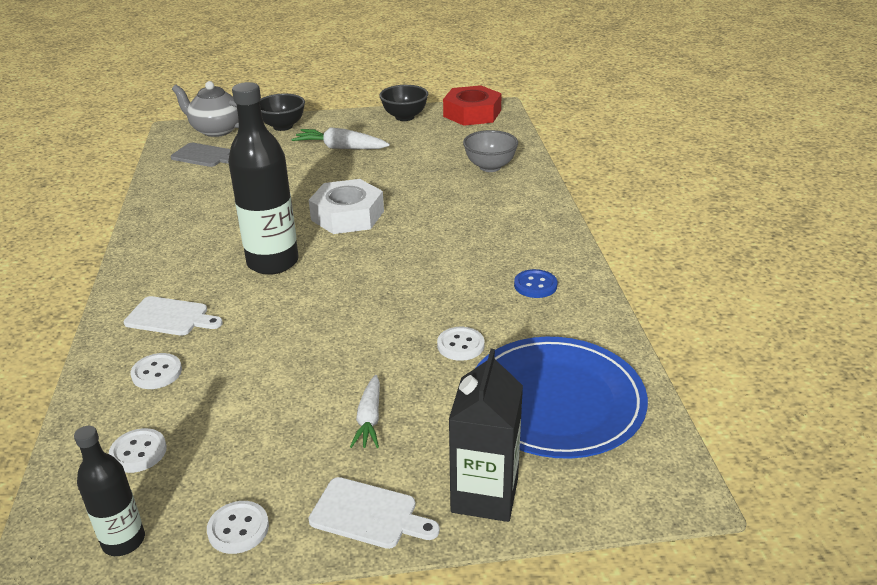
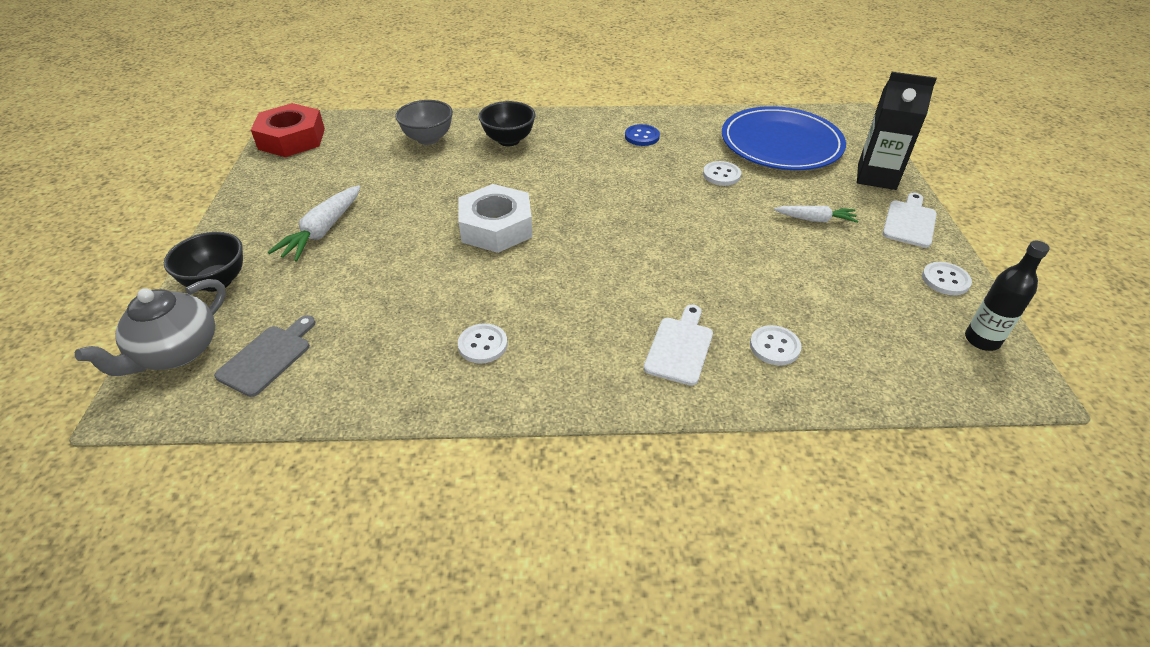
camera: 85 degrees left, 10 degrees up
white button [109,428,167,473] -> white button moved to [458,323,508,363]
black bottle [228,82,299,275] -> none
black bowl [379,85,428,121] -> black bowl moved to [479,101,535,146]

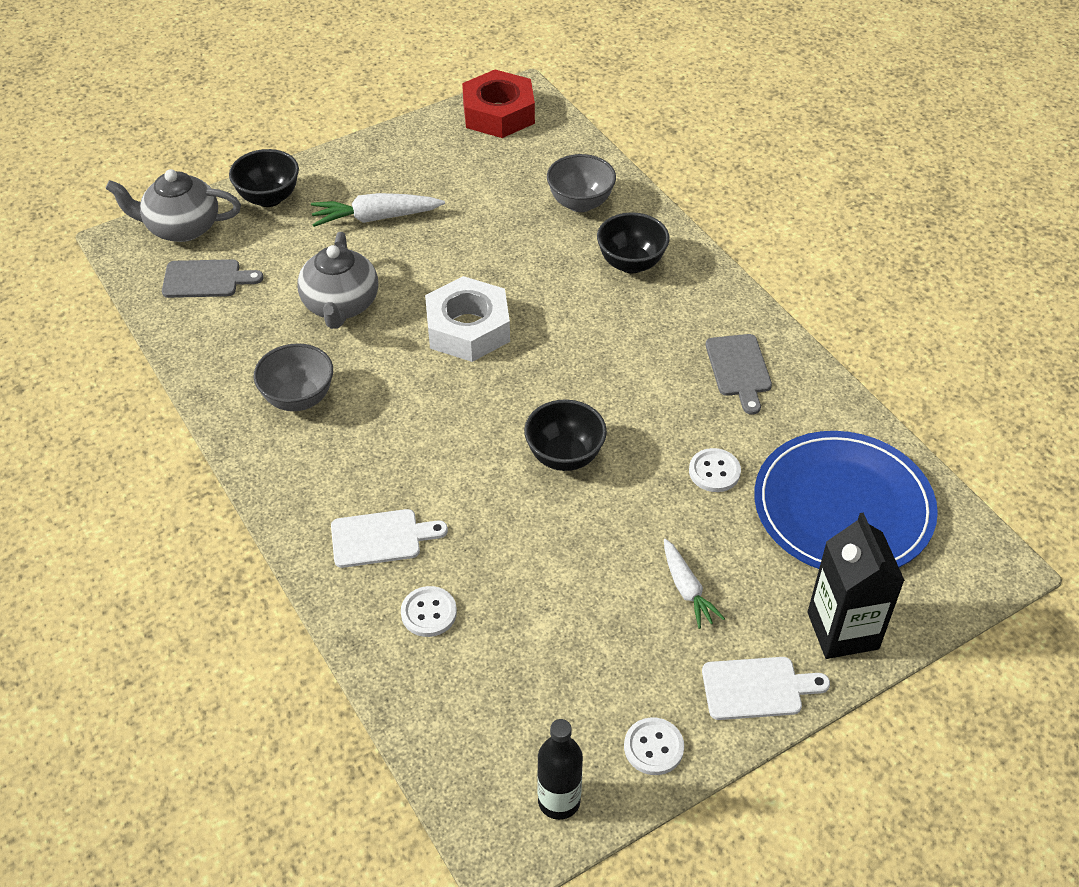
camera: 60 degrees right, 5 degrees up
white button [458,323,508,363] -> grey bowl [254,343,333,411]
blue button [625,124,660,146] -> grey cutting board [705,334,772,415]
none -> grey teapot [297,232,378,329]
none -> black bowl [524,400,607,471]

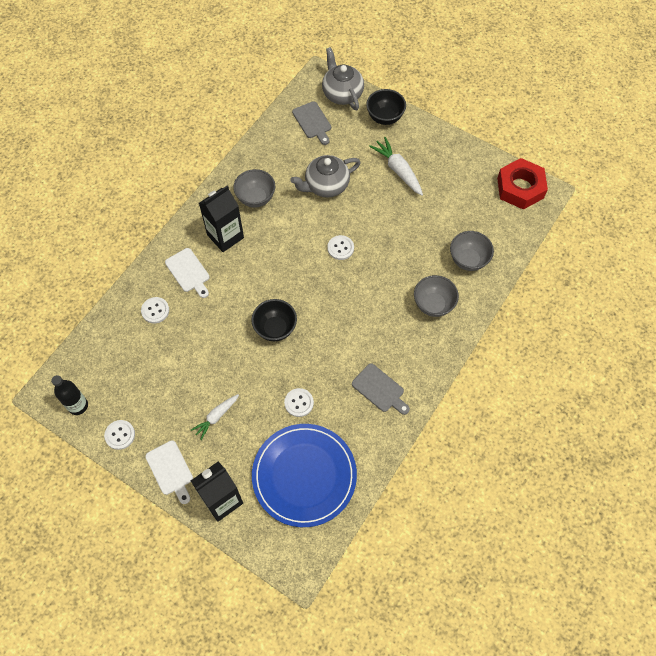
camera: 65 degrees right, 15 degrees up
white nut [425,276,510,362] -> white button [327,235,354,260]
black bowl [597,212,669,273] -> grey bowl [414,275,459,317]
grey cutting board [705,334,772,415] -> grey cutting board turned 105 degrees counterclockwise [352,363,410,415]
none -> black carton [199,185,244,252]

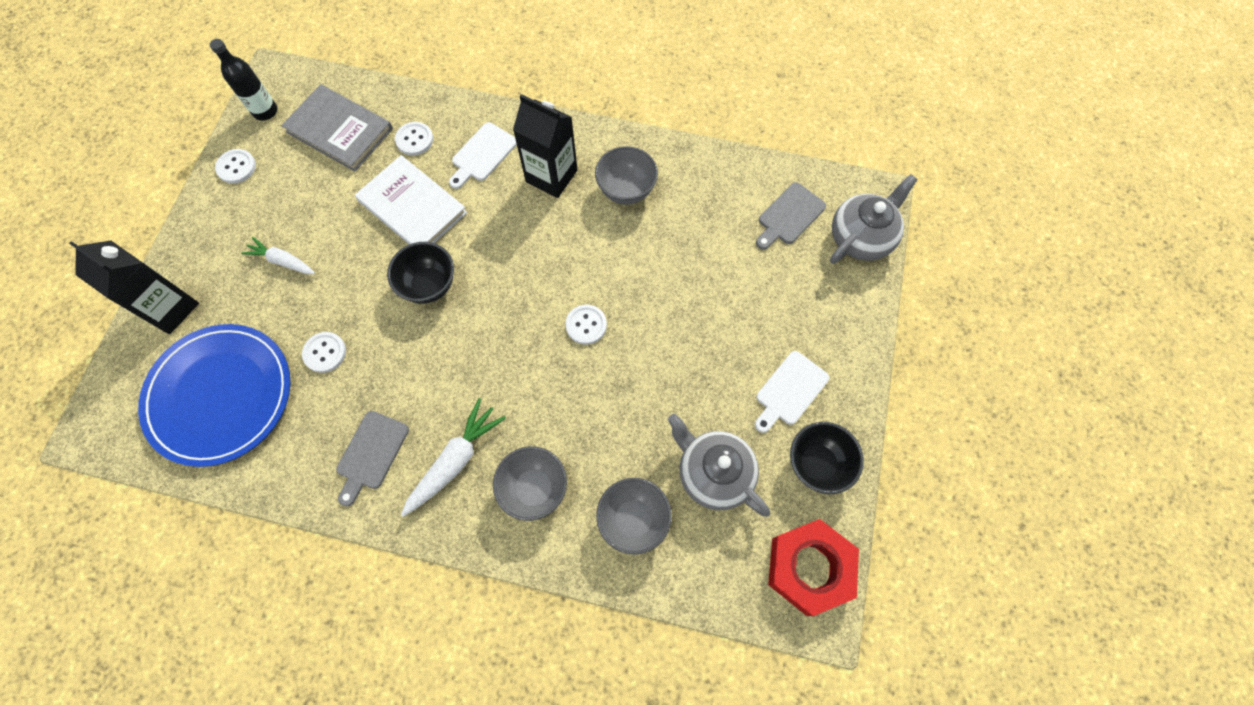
camera: 70 degrees right, 5 degrees up
white cutting board [145,440,193,504] -> white cutting board moved to [755,351,829,433]
grey teapot [290,155,361,198] -> grey teapot moved to [668,414,770,517]
black bowl [366,89,406,125] -> black bowl moved to [790,422,864,494]
white carrot [369,137,423,196] -> white carrot moved to [401,398,506,517]
none -> grey book [281,84,393,172]
none -> white book [355,155,467,244]

